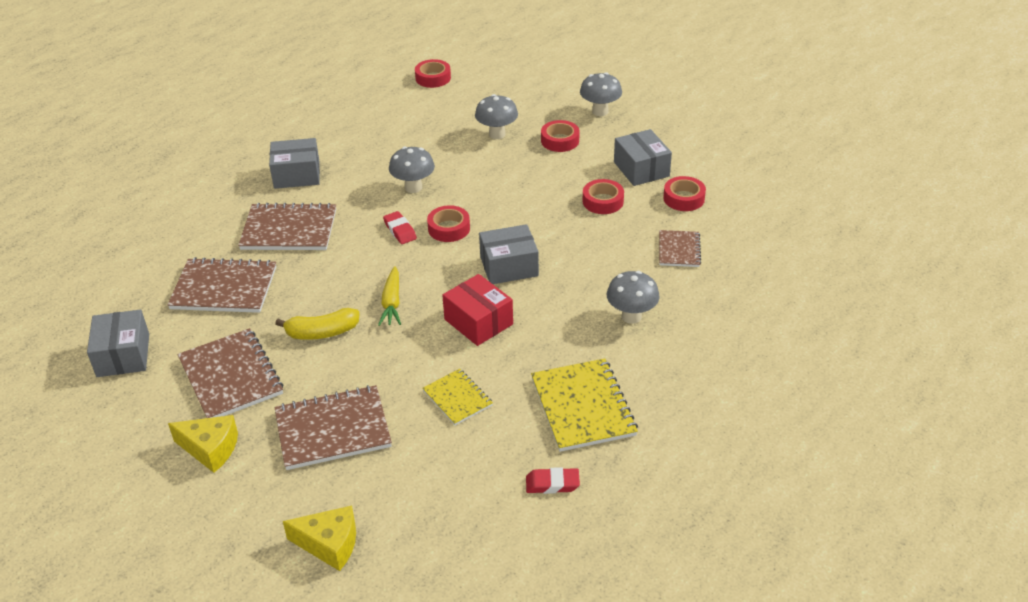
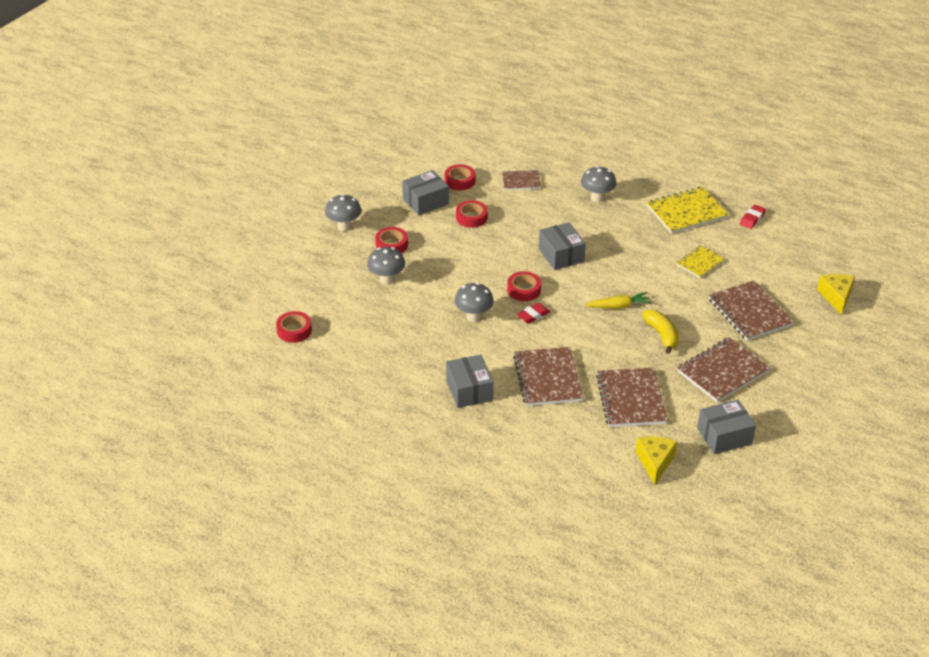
camera: 100 degrees left, 0 degrees up
yellow cheese [168,415,238,473] -> yellow cheese moved to [636,436,677,485]
red box [442,274,513,346] -> none
red eraser [526,467,580,494] -> red eraser turned 45 degrees clockwise [740,205,766,229]

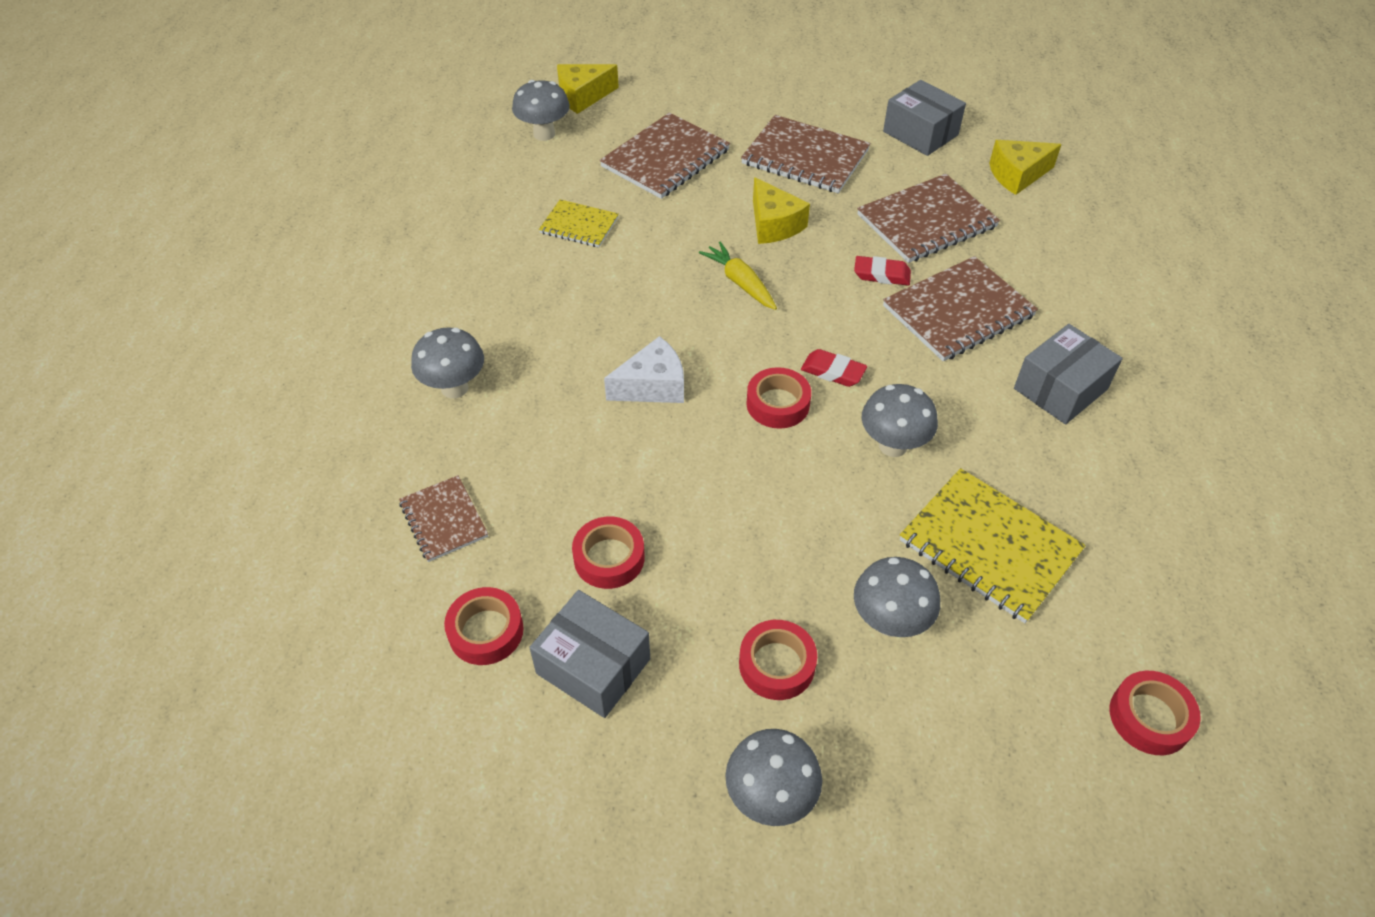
camera: 115 degrees left, 10 degrees up
grey box [539,222,586,270] -> white cheese [604,336,684,403]
yellow banana [642,310,679,354] -> yellow cheese [753,177,810,244]
yellow notebook [647,187,729,234] -> yellow notebook moved to [900,468,1086,623]
red eraser [740,205,766,229] -> red eraser moved to [854,256,911,285]
none -> grey mushroom [512,80,570,141]

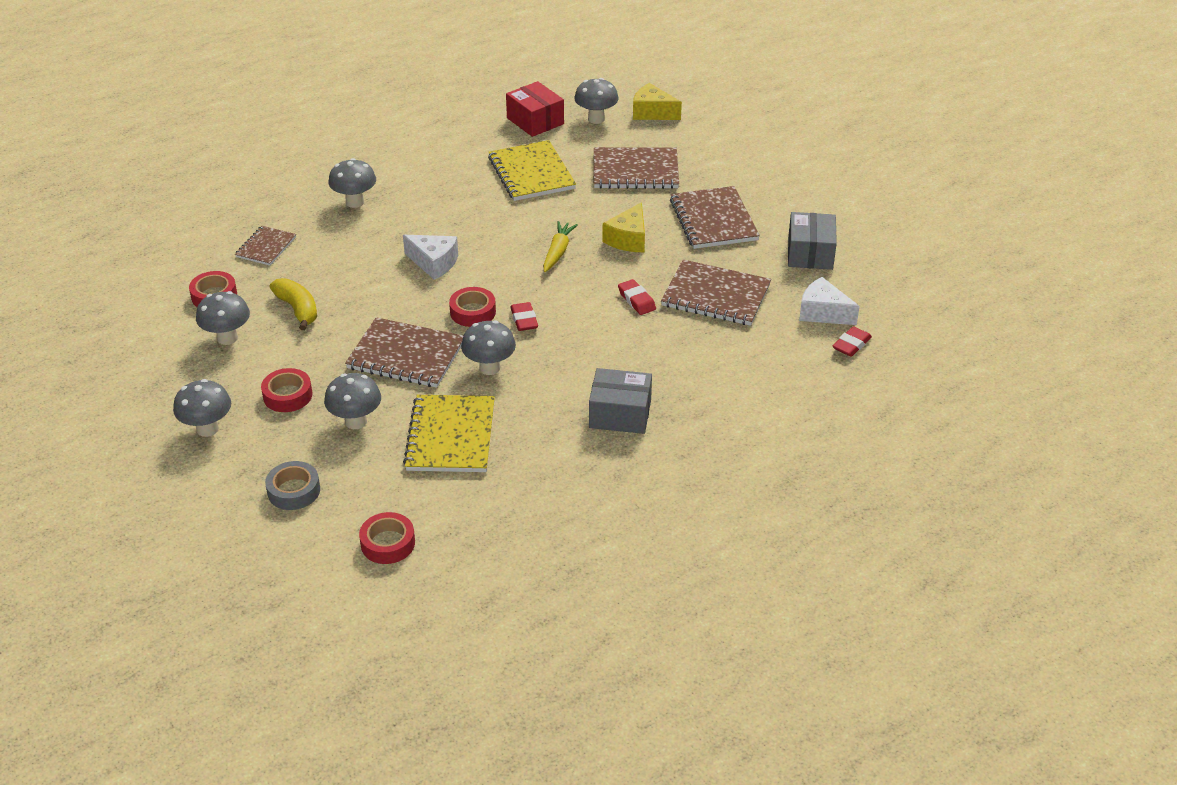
camera: 50 degrees right, 10 degrees down
grey box [529,590,650,718] -> grey mushroom [196,291,250,345]
yellow notebook [539,199,619,247] -> yellow notebook [488,140,576,201], size x1.73
red tape [572,516,645,589] -> yellow banana [270,278,317,330]
brown notebook [883,256,1038,361] -> brown notebook moved to [345,317,463,388]
yellow cheese [989,140,1062,195] -> white cheese [799,277,860,325]
none -> grey tape [265,461,320,510]
none -> red box [506,81,564,137]
none -> red eraser [833,326,872,357]

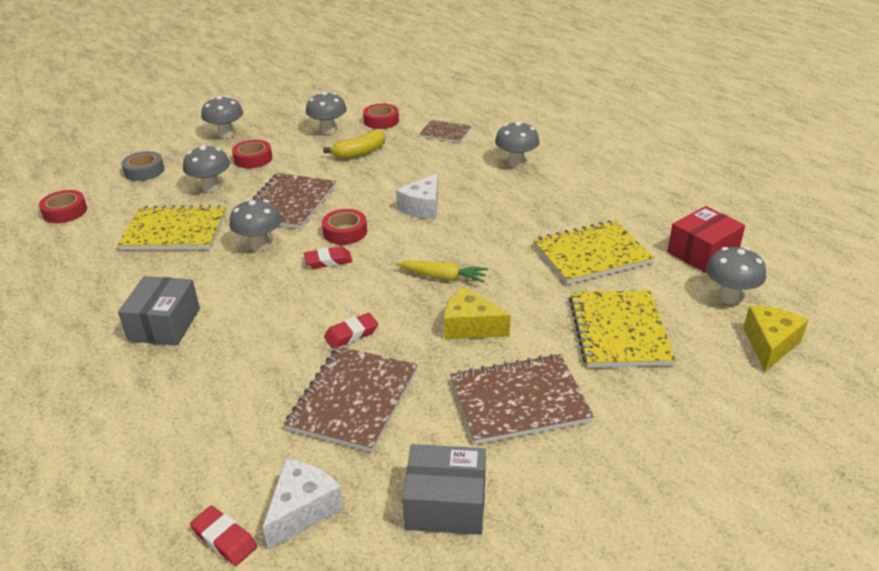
camera: 90 degrees right, 5 degrees down
brown notebook [594,147,679,189] -> yellow notebook [569,290,676,367]

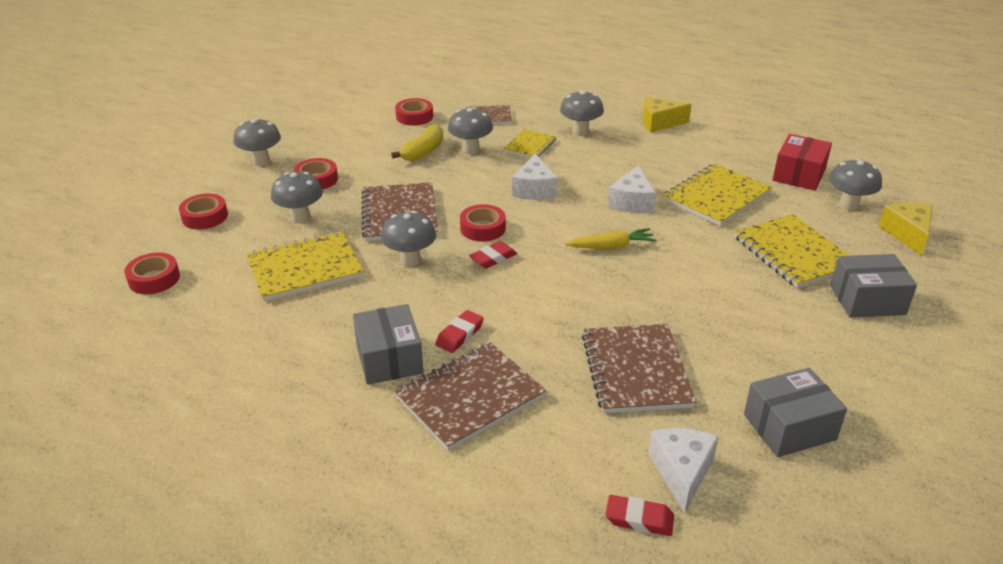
camera: 25 degrees left, 0 degrees up
grey tape [121,151,165,181] -> red tape [179,194,228,230]
grey mushroom [306,92,347,135] -> grey mushroom moved to [448,107,493,154]
red eraser [324,313,378,349] -> red eraser moved to [435,310,484,353]
yellow cheese [444,287,511,340] -> yellow cheese moved to [642,96,692,133]
brown notebook [450,354,594,445] -> brown notebook moved to [395,342,547,451]
none -> yellow notebook [503,129,556,158]
none -> white cheese [608,166,656,213]
none -> grey box [830,254,917,318]

